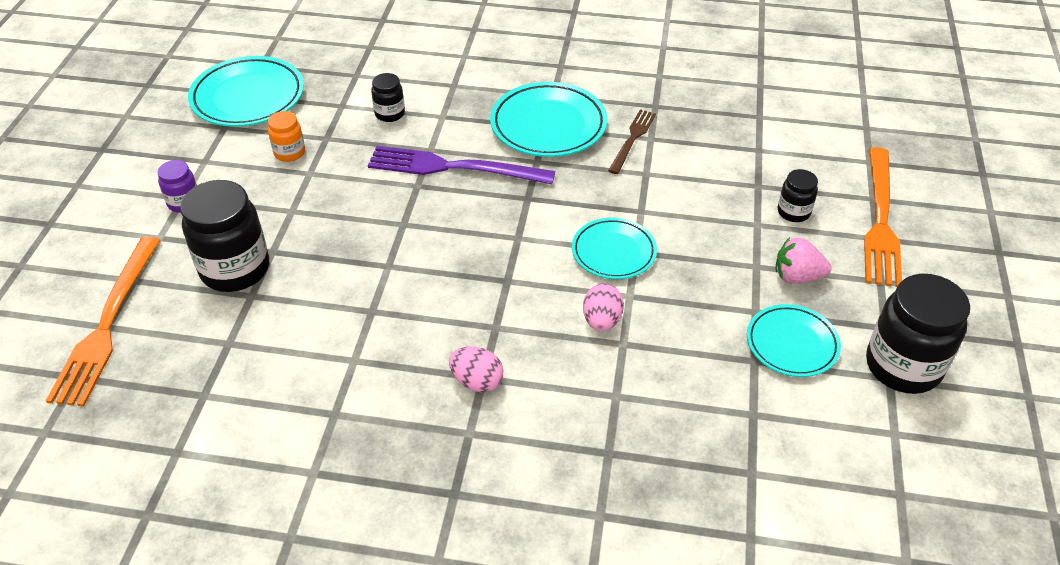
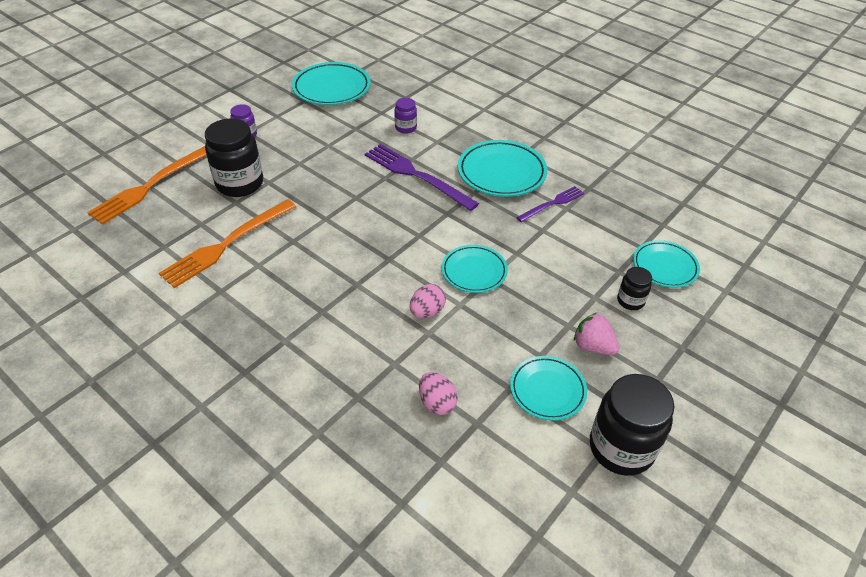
camera: 30 degrees right, 0 degrees up
orange jar [268,111,305,162] -> none
black jar [371,73,405,122] -> purple jar [394,98,417,134]
pink egg [449,346,503,392] -> pink egg moved to [419,372,458,415]
brown fork [608,109,656,174] -> purple fork [516,186,584,222]
orange fork [864,147,902,287] -> orange fork moved to [159,199,296,288]
none -> turquoise plate [633,240,700,288]

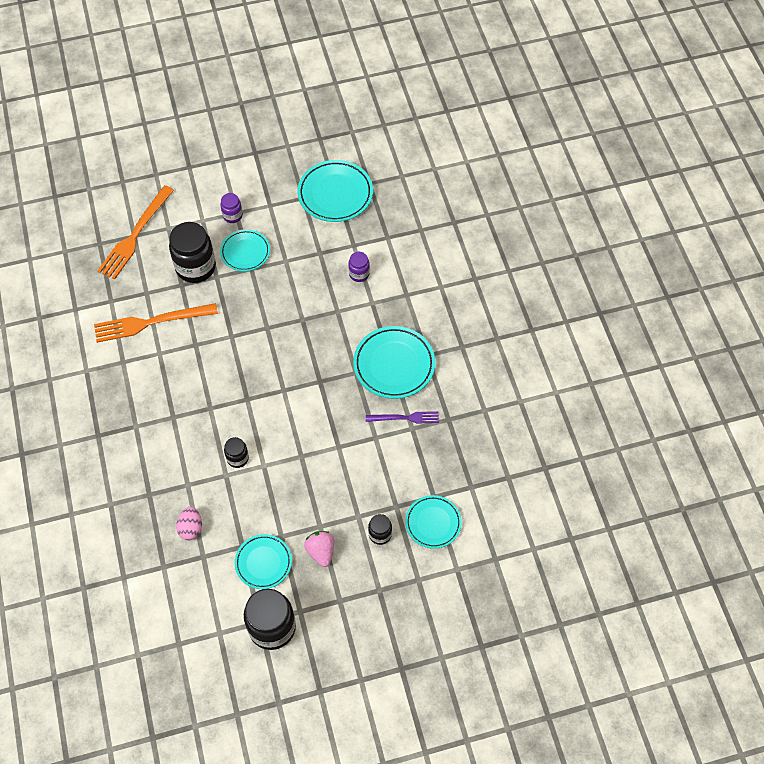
camera: 35 degrees right, 15 degrees up
orange fork [87,146,206,225] -> orange fork turned 45 degrees counterclockwise [97,185,174,280]
purple fork [365,144,479,211] -> none
pink egg [410,284,446,318] -> black jar [224,437,249,468]
turquoise plate [442,245,508,293] -> turquoise plate moved to [220,229,270,272]

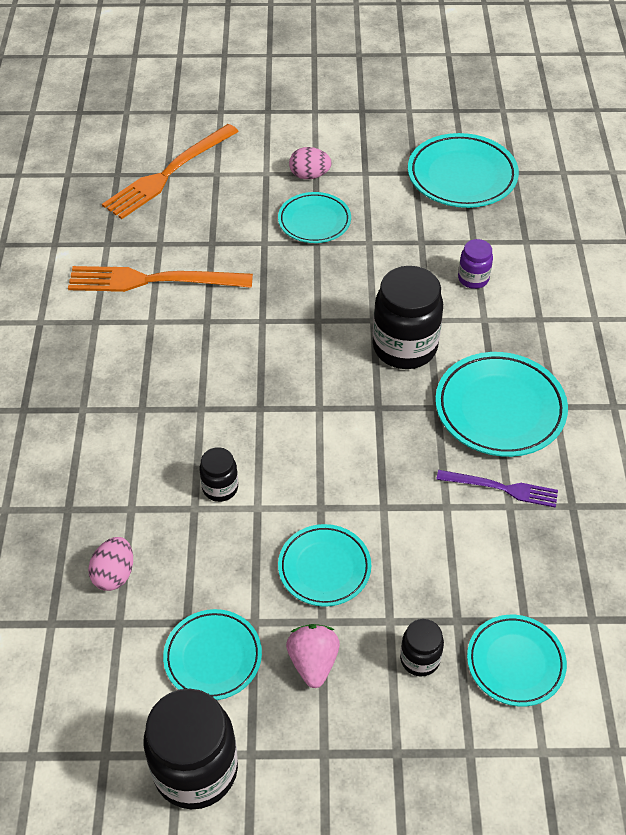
camera: 15 degrees right, 10 degrees down
black jar [169,222,216,283] -> black jar moved to [373,266,443,369]
purple jar [220,193,243,223] -> pink egg [289,147,332,179]
none -> turquoise plate [278,524,371,607]

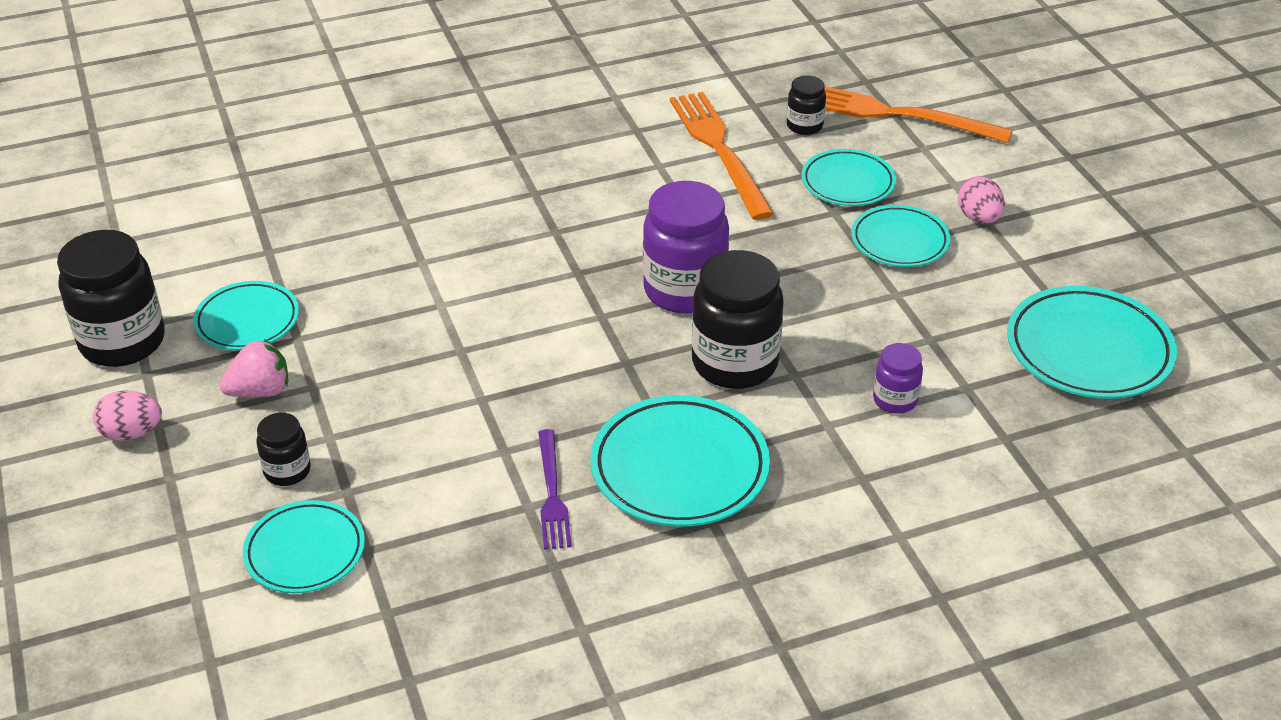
camera: 70 degrees right, 10 degrees down
pink egg [88,537,133,591] -> pink egg moved to [93,390,162,441]
black jar [199,447,238,502] -> black jar moved to [787,76,826,135]
turquoise plate [278,524,371,607] -> turquoise plate moved to [801,149,896,206]
none -> purple jar [643,181,729,314]

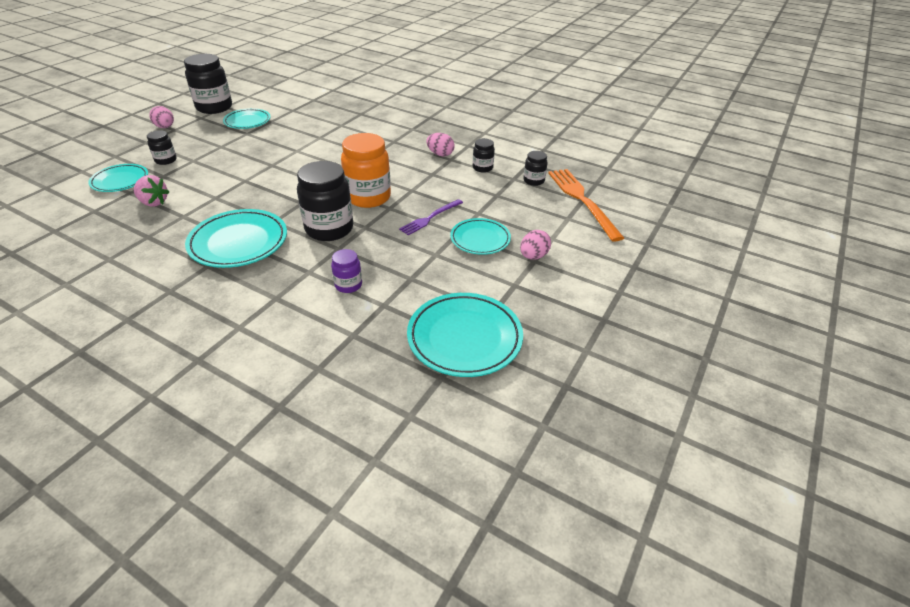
camera: 50 degrees right, 0 degrees up
pink strawberry [220,339,288,397] -> pink strawberry moved to [134,175,169,206]
purple fork [538,429,572,550] -> purple fork moved to [399,199,463,235]
purple jar [643,181,729,314] -> orange jar [341,133,391,208]
orange fork [670,92,774,220] -> black jar [473,138,495,173]
turquoise plate [801,149,896,206] -> none
none -> pink egg [426,133,454,156]

